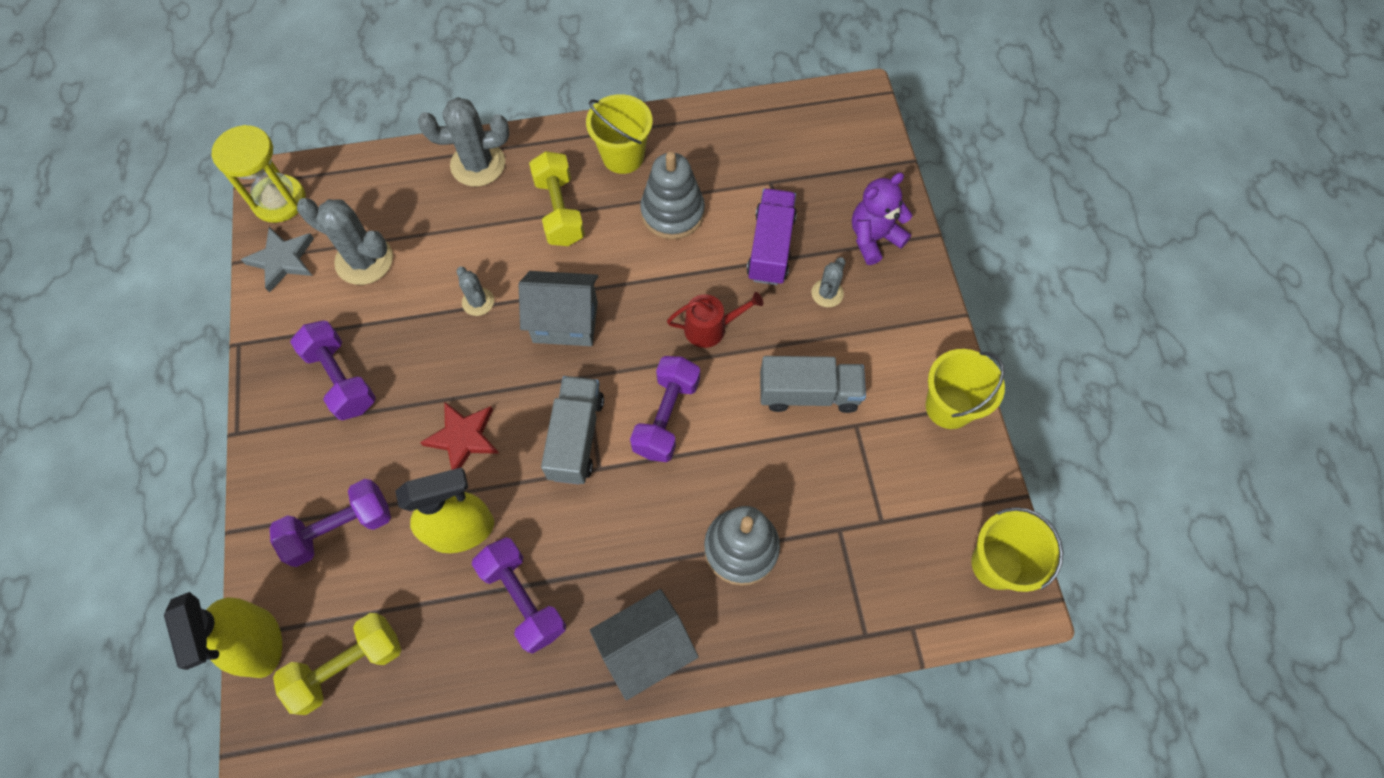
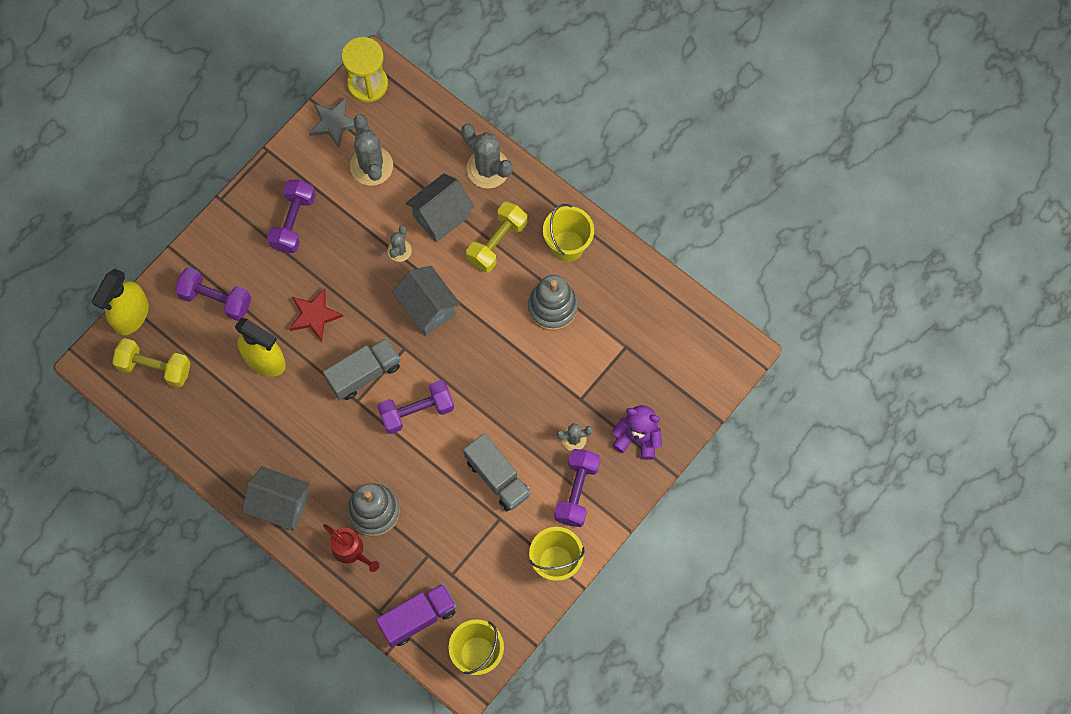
camera: 50 degrees right, 5 degrees up
purple dumbbell [472,537,566,654] -> purple dumbbell moved to [554,449,601,527]
red watering can [667,292,763,348] -> red watering can moved to [323,524,379,572]
purple truck [747,189,797,285] -> purple truck moved to [376,583,457,647]
none -> grey house [406,173,474,243]

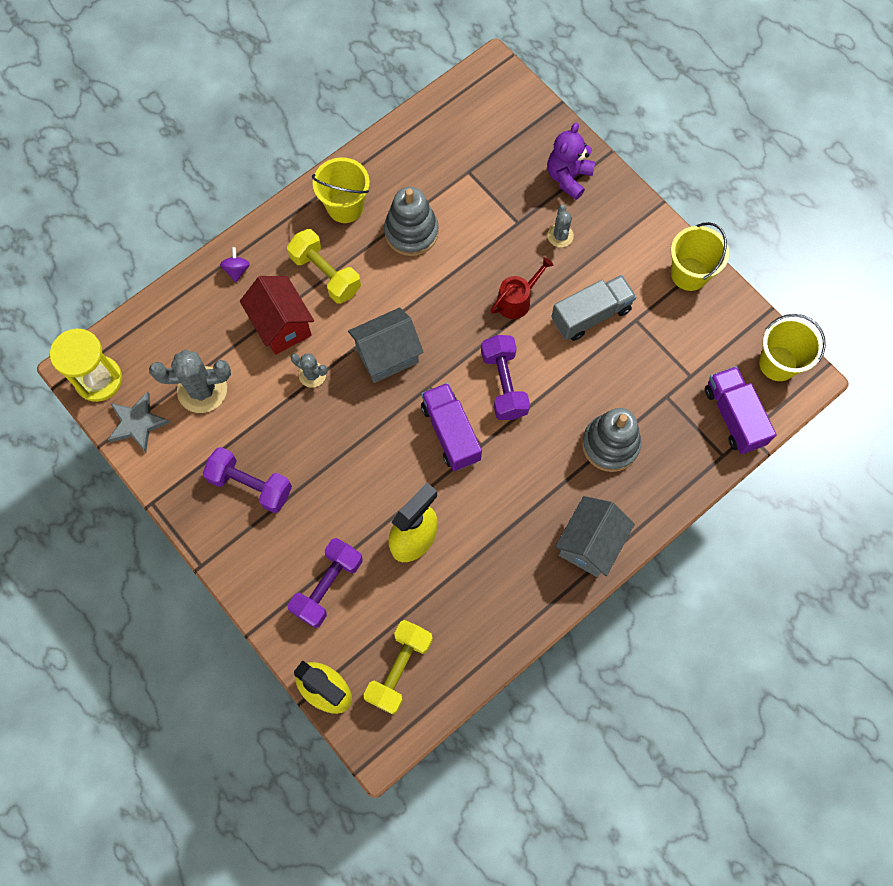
camera: 80 degrees left, 0 degrees up
red star [289,288,343,342] -> none
grey truck [323,338,400,400] -> purple truck [421,383,482,471]
red watering can [323,524,379,572] -> red watering can moved to [490,257,553,319]
grey house [406,173,474,243] -> red house [240,276,314,355]
grey cactus [461,124,513,188] -> purple spinning top [220,247,250,282]
purple dumbbell [554,449,601,527] -> none

